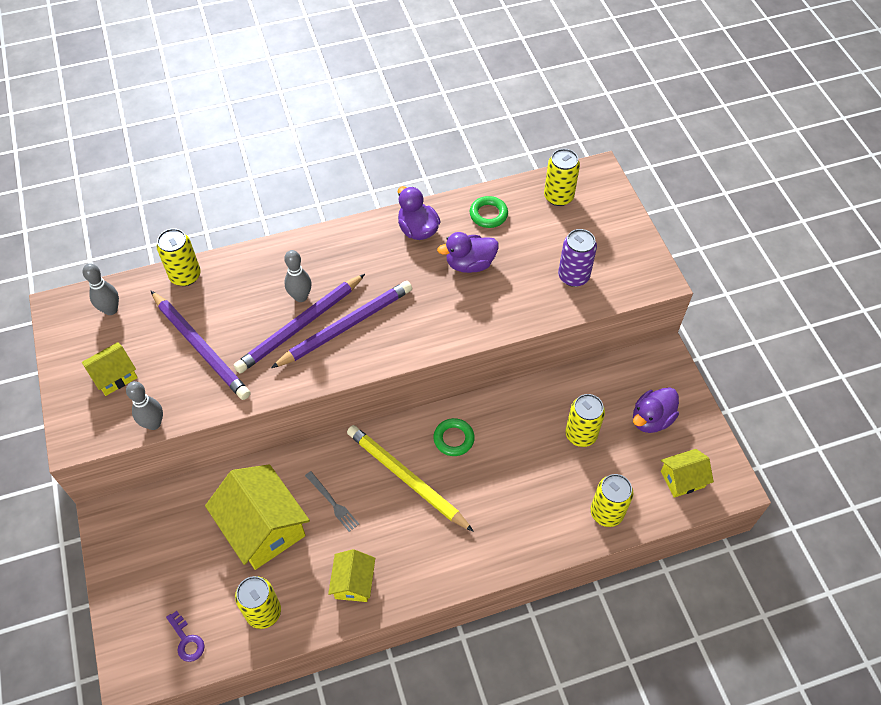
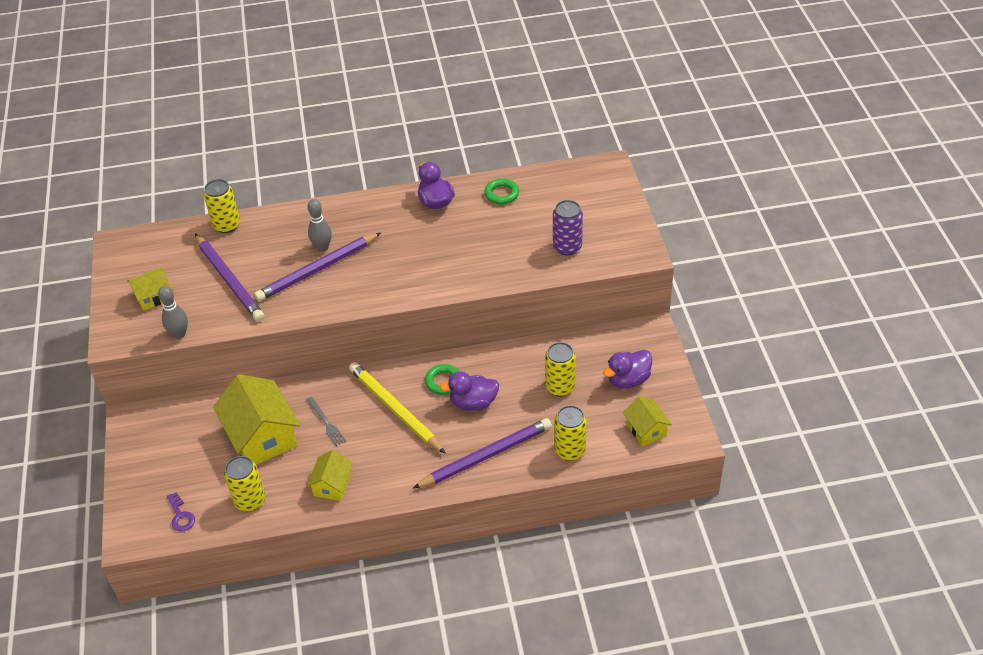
camera: 10 degrees right, 10 degrees down
grey bowling pin [83,263,119,315] -> none
purple pencil [271,281,412,368] -> purple pencil moved to [413,418,552,488]
purple duck [437,232,498,273] -> purple duck moved to [439,371,499,411]
yellow can [544,149,580,206] -> none
yellow house [661,449,714,498] -> yellow house turned 75 degrees clockwise [623,396,672,446]

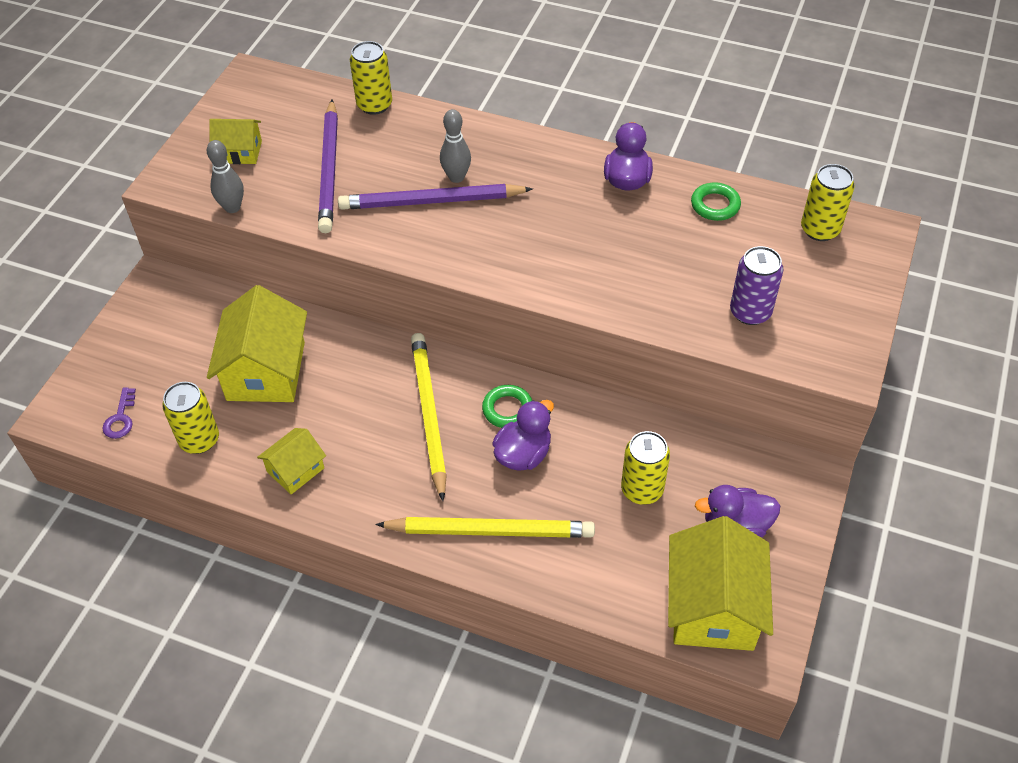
camera: 30 degrees right, 5 degrees up
grey fork [306,396,346,446] -> none
purple pencil [413,418,552,488] -> yellow pencil [375,517,595,538]
purple duck [439,371,499,411] -> purple duck turned 105 degrees clockwise [492,400,554,471]
yellow can [554,405,587,461] -> yellow can moved to [801,164,855,241]
yellow house [623,396,672,446] -> yellow house [668,516,773,651], size x1.86

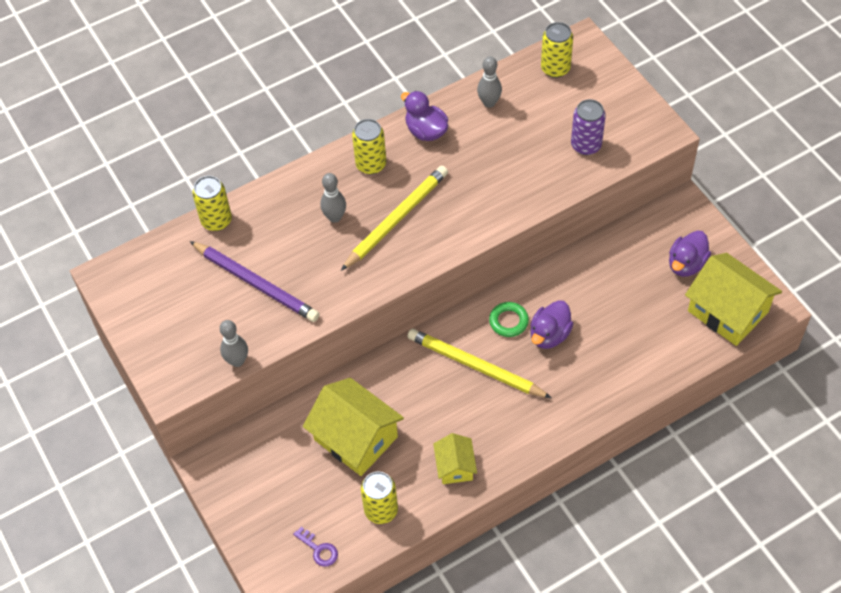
camera: 50 degrees left, 5 degrees up
yellow house [209,119,262,164] -> none
purple pencil [338,184,533,210] -> none
yellow pencil [375,517,595,538] -> yellow pencil moved to [341,166,448,271]
purple duck [492,400,554,471] -> purple duck turned 135 degrees counterclockwise [530,300,573,349]
yellow can [621,431,670,505] -> yellow can moved to [352,119,386,174]
green ring [691,182,741,221] -> grey bowling pin [477,56,502,108]

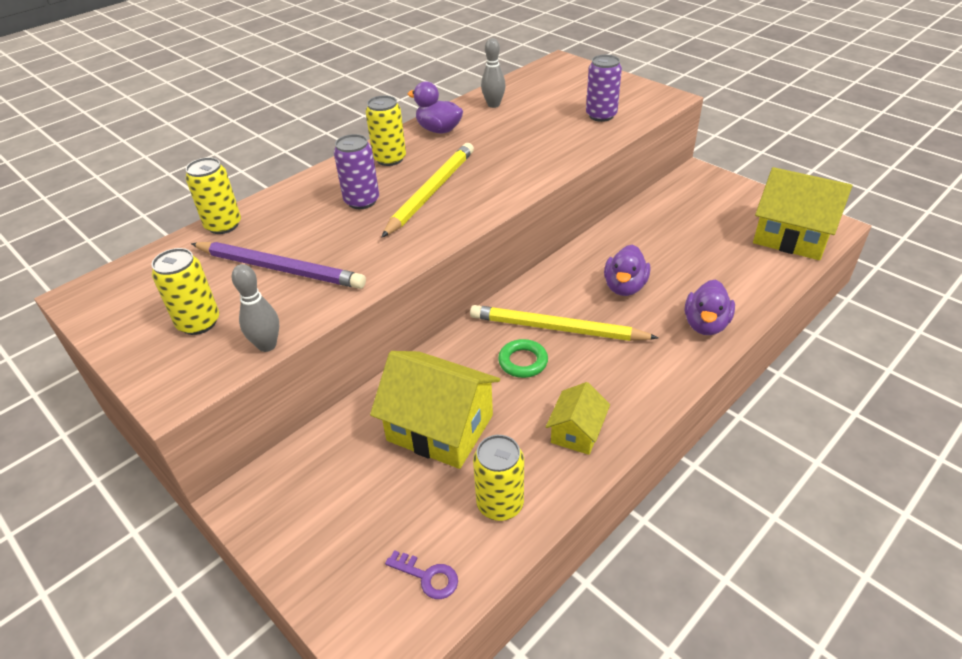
camera: 15 degrees left, 15 degrees down
grey bowling pin [320,173,346,223] -> purple can [334,134,379,209]
yellow house [433,433,477,484] -> yellow house turned 45 degrees clockwise [546,382,610,455]
green ring [489,302,529,337] -> green ring moved to [498,339,548,378]
yellow can [541,22,573,78] -> yellow can moved to [151,248,219,335]
purple duck [669,231,711,277] -> purple duck moved to [685,280,735,335]

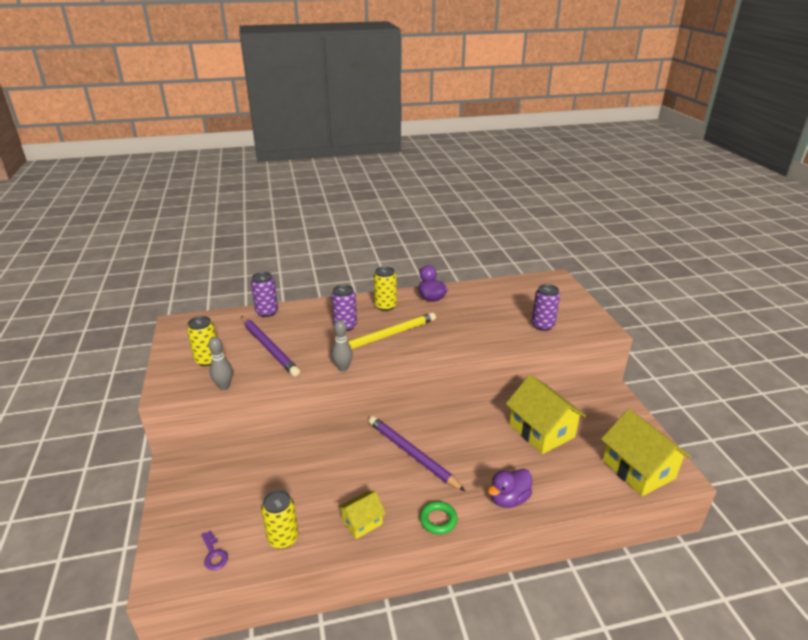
camera: 30 degrees right, 10 degrees down
yellow can [185,157,241,234] -> purple can [251,272,278,317]
yellow house [370,351,500,469] -> yellow house moved to [506,375,586,454]
yellow pencil [470,305,658,341] -> purple pencil [369,416,465,491]
grey bowling pin [481,38,506,108] -> grey bowling pin moved to [332,320,353,372]
green ring [498,339,548,378] -> green ring moved to [420,501,457,534]
purple duck [604,244,650,296] -> none

